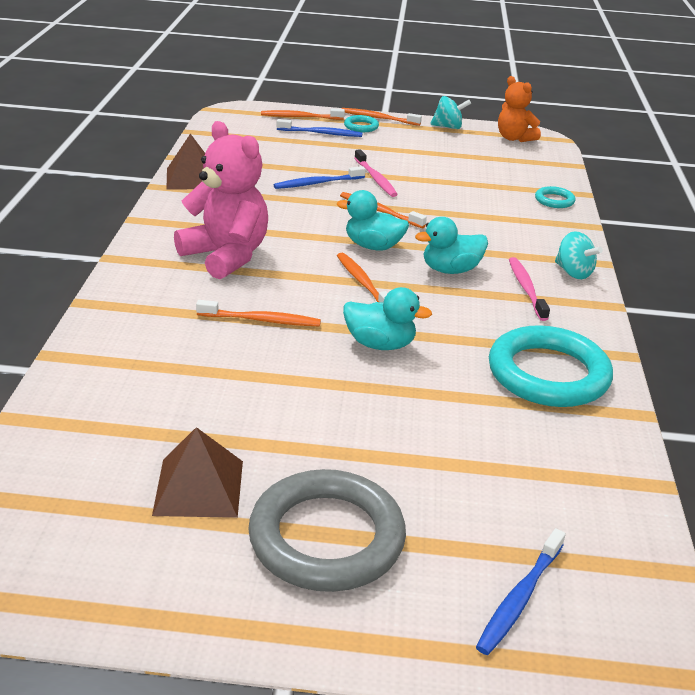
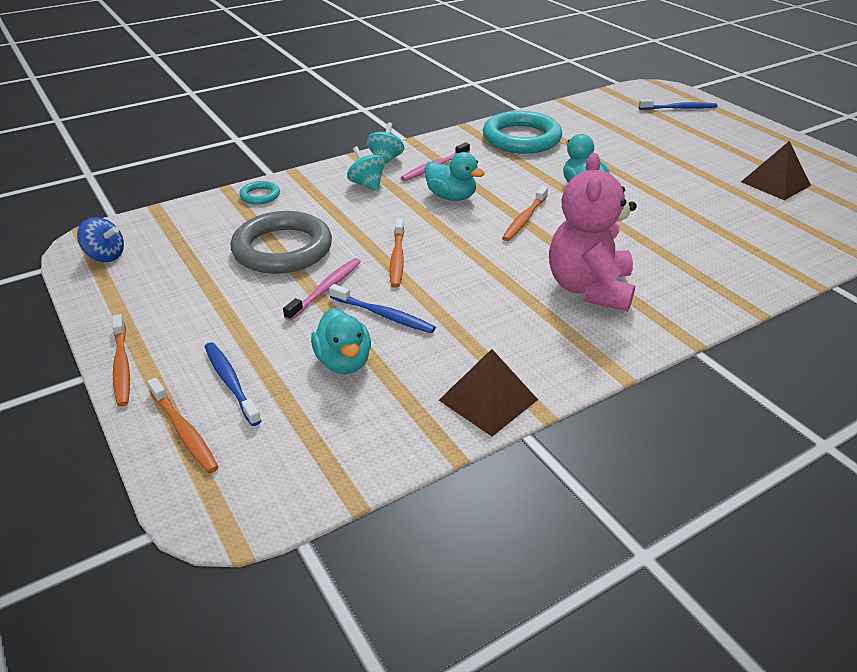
camera: 125 degrees left, 5 degrees up
orange toothbrush [196,300,321,327] -> none
grey ring [248,469,406,592] -> grey ring moved to [231,211,332,274]
turquoise duck [337,190,409,251] -> turquoise duck moved to [311,308,371,374]
turquoise ring [344,115,379,132] -> none
turquoise spinning top [430,96,471,129] -> turquoise spinning top moved to [347,146,385,192]
orange teddy bear [498,76,541,142] -> blue spinning top [77,217,124,262]

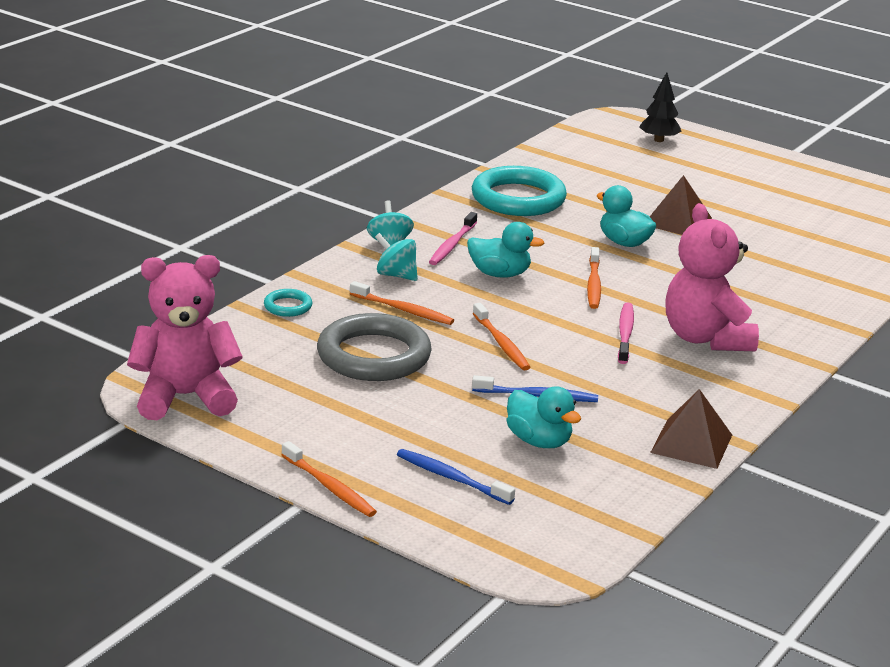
camera: 25 degrees left, 10 degrees down
blue spinning top [77,217,124,262] -> pink teddy bear [127,255,243,420]
orange toothbrush [147,378,219,473] -> orange toothbrush moved to [350,281,454,325]
pink toothbrush [283,258,361,321] -> pink toothbrush moved to [618,303,634,364]
blue toothbrush [639,99,718,110] -> black tree [639,72,682,142]
brown pyramid [741,141,811,200] -> brown pyramid moved to [650,175,712,235]

